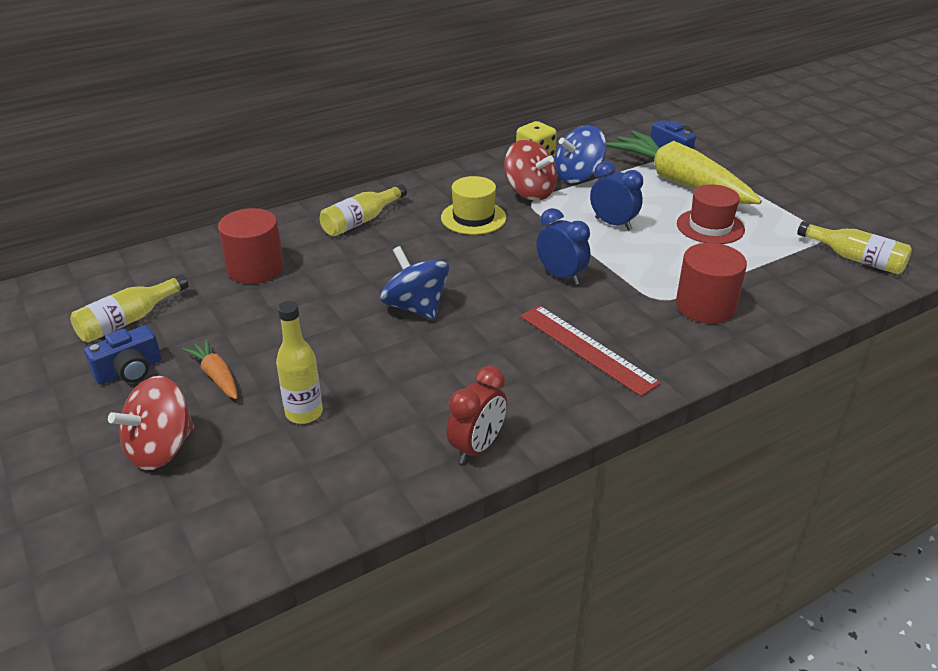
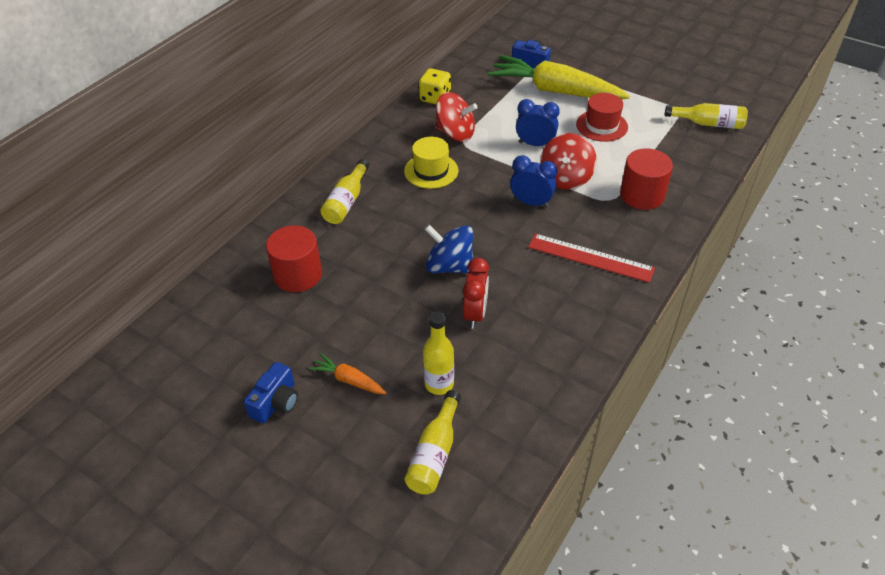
camera: 25 degrees left, 10 degrees up
yellow bottle [70,274,189,342] -> yellow bottle moved to [405,390,461,495]
red spinning top [108,376,194,470] -> red spinning top moved to [540,133,597,190]
red clock [446,366,507,464] -> red clock moved to [463,258,489,329]
blue spinning top [554,126,606,183] -> none

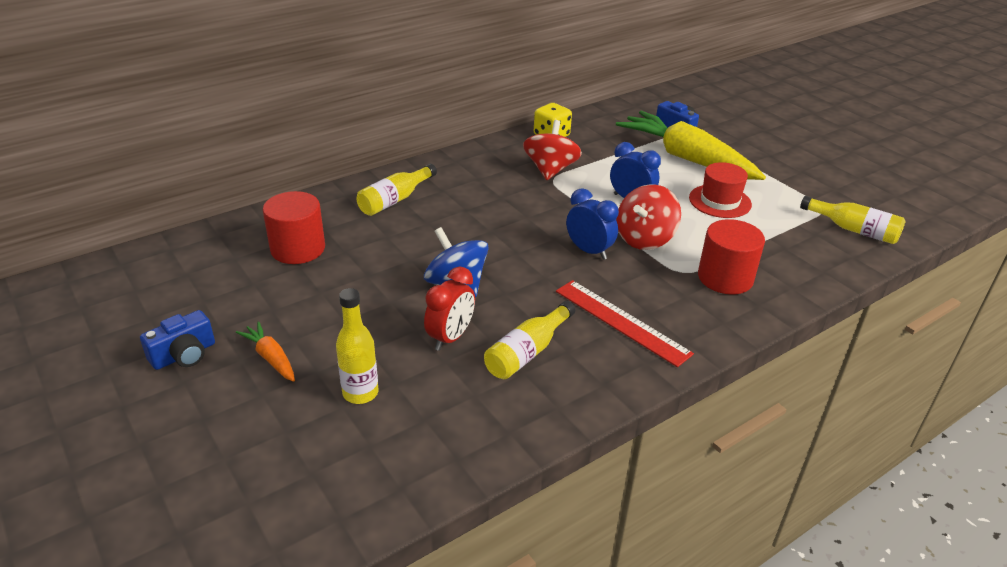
camera: 20 degrees right, 10 degrees down
yellow hat [404,137,459,189] -> none
yellow bottle [405,390,461,495] -> yellow bottle moved to [484,301,575,379]
red spinning top [435,92,478,142] -> red spinning top turned 120 degrees counterclockwise [523,120,582,180]

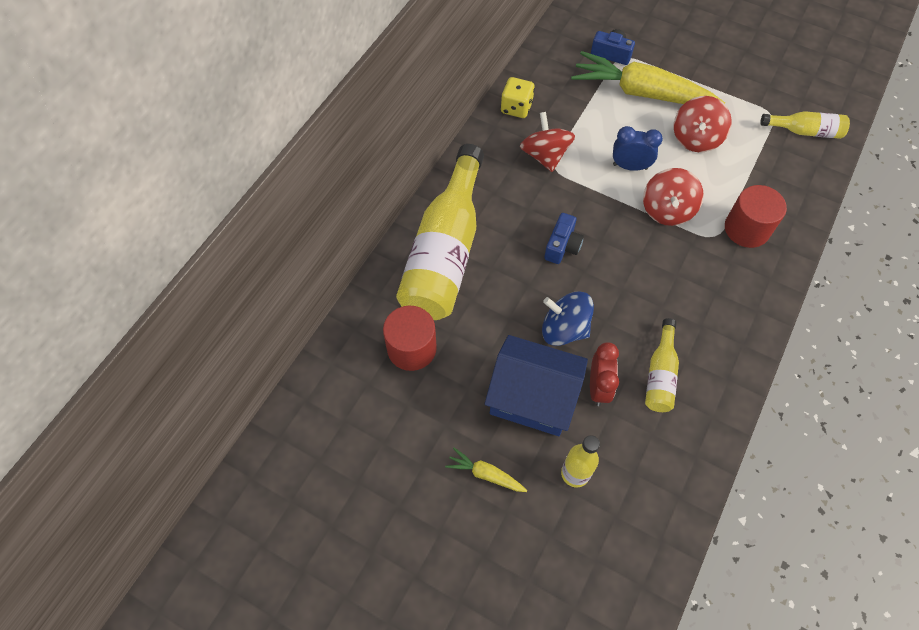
camera: 25 degrees left, 25 degrees up
blue camera [140,310,215,370] -> blue camera moved to [544,213,584,264]
orange carrot [236,321,295,382] -> yellow carrot [445,448,527,492]
yellow bottle [357,164,437,216] -> yellow bottle [396,144,484,320], size x2.16
red ruler [556,280,694,367] -> none
blue clock [566,188,619,260] -> none
red hat [689,162,752,218] -> red spinning top [674,96,732,152]
none -> blue house [484,335,588,436]

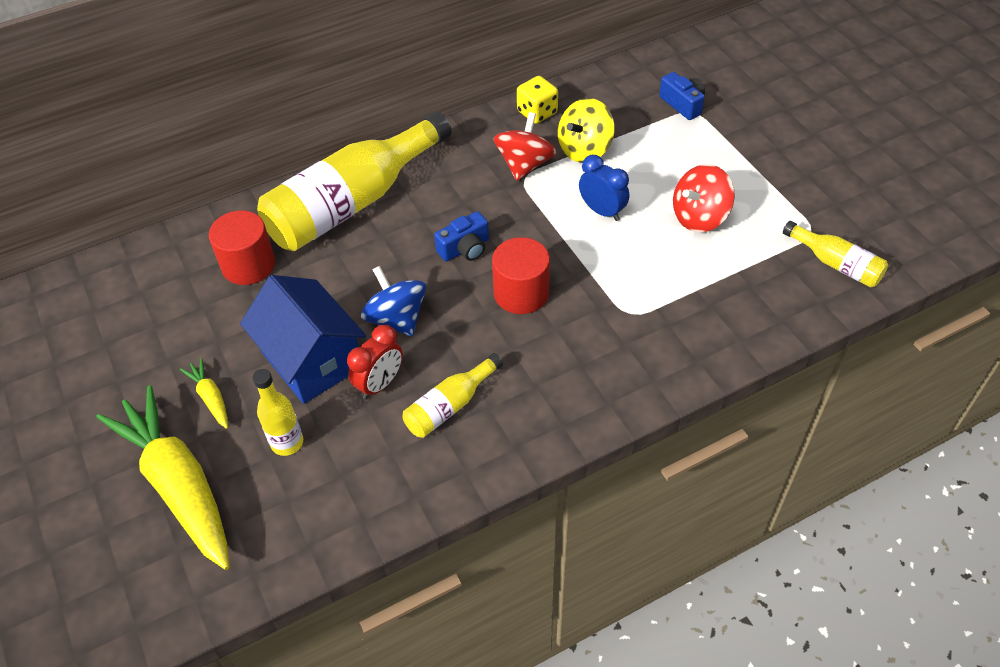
camera: 35 degrees right, 10 degrees down
yellow carrot [571,51,725,104] -> yellow carrot moved to [97,385,230,570]
red spinning top [643,168,704,226] -> none
red cylinder [725,185,787,248] -> red cylinder moved to [492,237,550,314]
none -> yellow spinning top [558,98,615,163]

